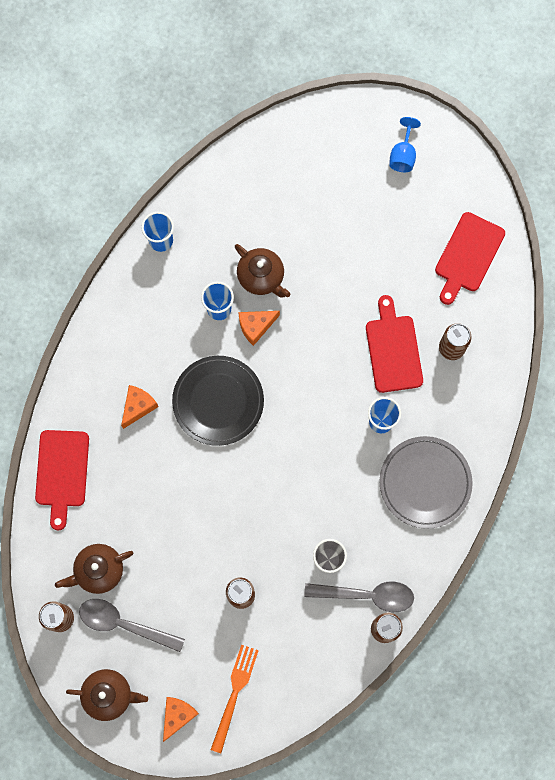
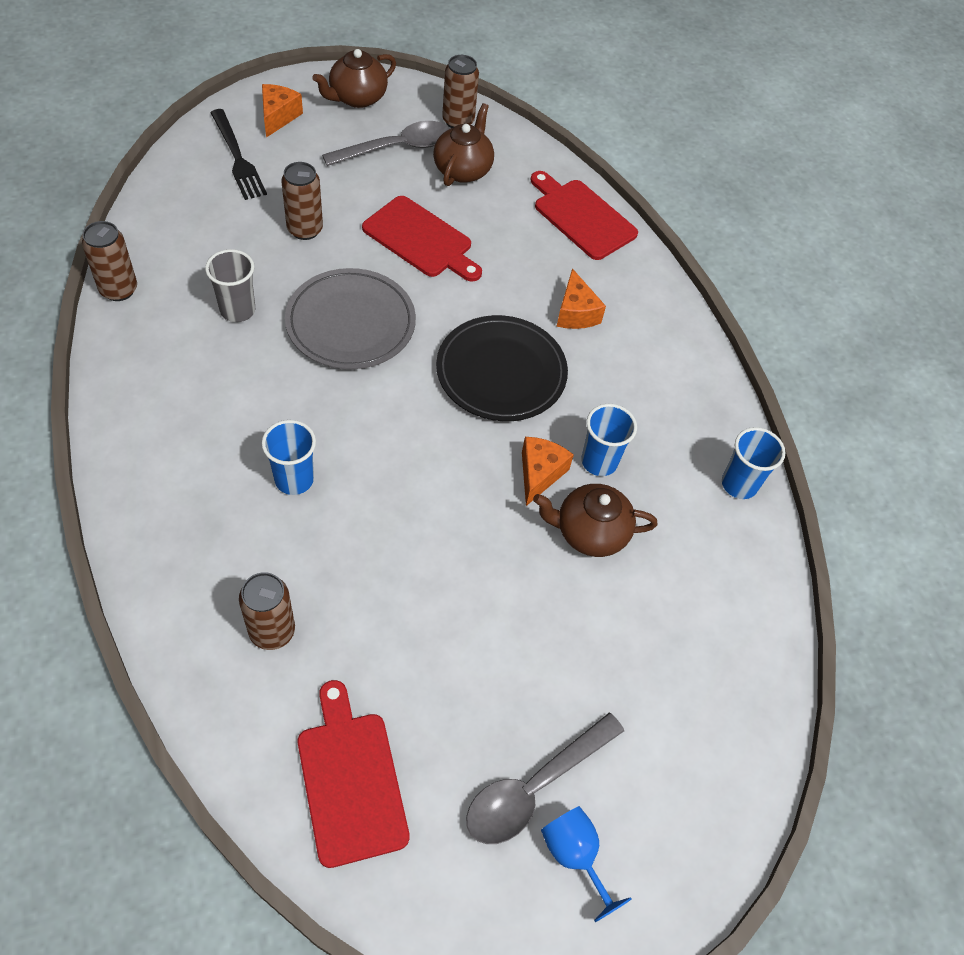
camera: 130 degrees right, 20 degrees down
orange cheese [163,697,199,742] -> orange cheese turned 150 degrees counterclockwise [262,84,303,138]
orange fork [211,645,259,753] -> black fork [210,109,267,200]
grey spoon [304,581,414,612] -> grey spoon moved to [466,713,624,844]
red cutting board [366,295,423,393] -> red cutting board moved to [362,196,482,282]
grey plate [379,436,473,529] -> grey plate moved to [285,268,416,369]

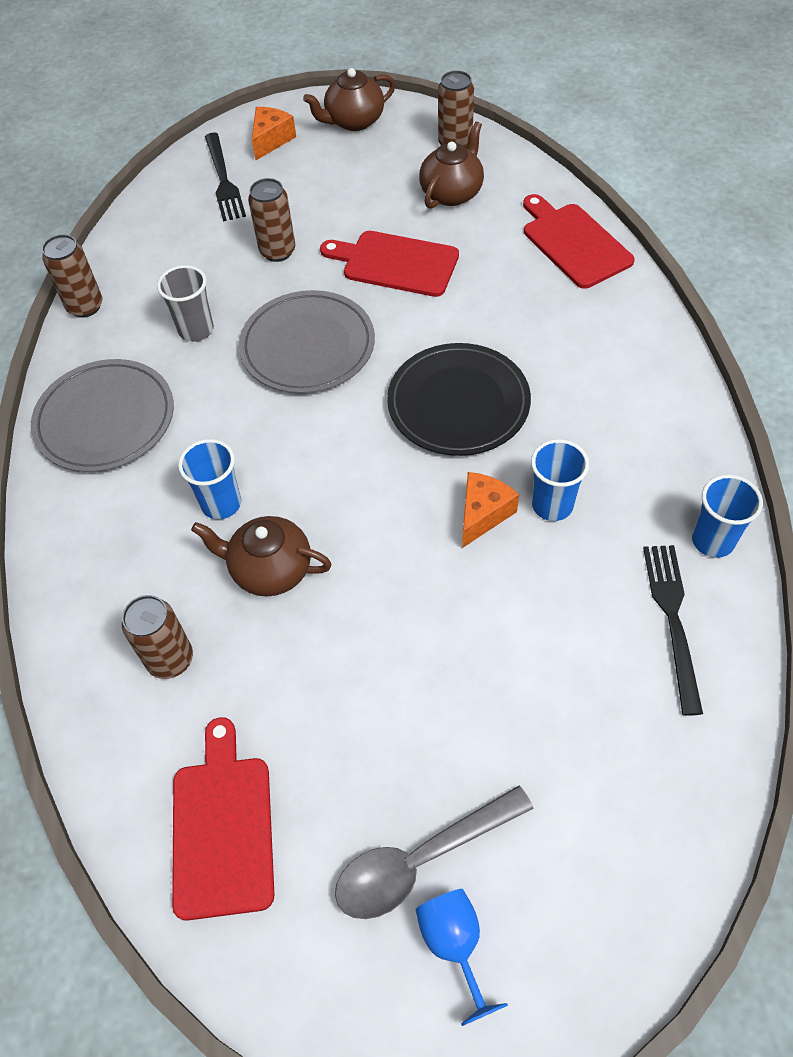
camera: 20 degrees right, 0 degrees up
grey spoon [322,121,449,166] -> none
red cutting board [362,196,482,282] -> red cutting board turned 150 degrees clockwise [320,231,459,297]
brown teapot [533,484,657,557] -> brown teapot moved to [191,516,332,596]
orange cheese [556,268,606,329] -> none
none -> grey plate [31,359,174,472]
none -> black fork [643,545,703,716]

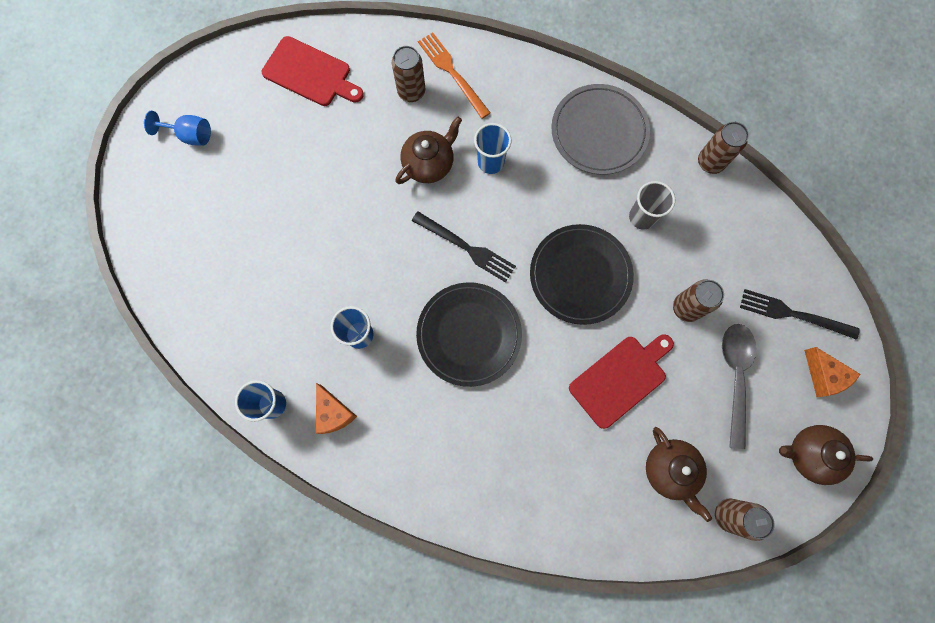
camera: 120 degrees right, 20 degrees up
grey plate [239,290,375,393] -> black plate [530,224,634,325]
brown teapot [303,68,395,131] -> brown teapot turned 90 degrees counterclockwise [779,425,873,485]
grey spoon [335,786,534,919] -> grey spoon moved to [722,324,756,449]
orange cheese [462,472,519,548] -> orange cheese moved to [316,383,357,434]
red cutting board [523,194,635,289] -> none
black fork [643,545,703,716] -> black fork moved to [412,212,516,282]
none -> orange fork [418,32,491,119]

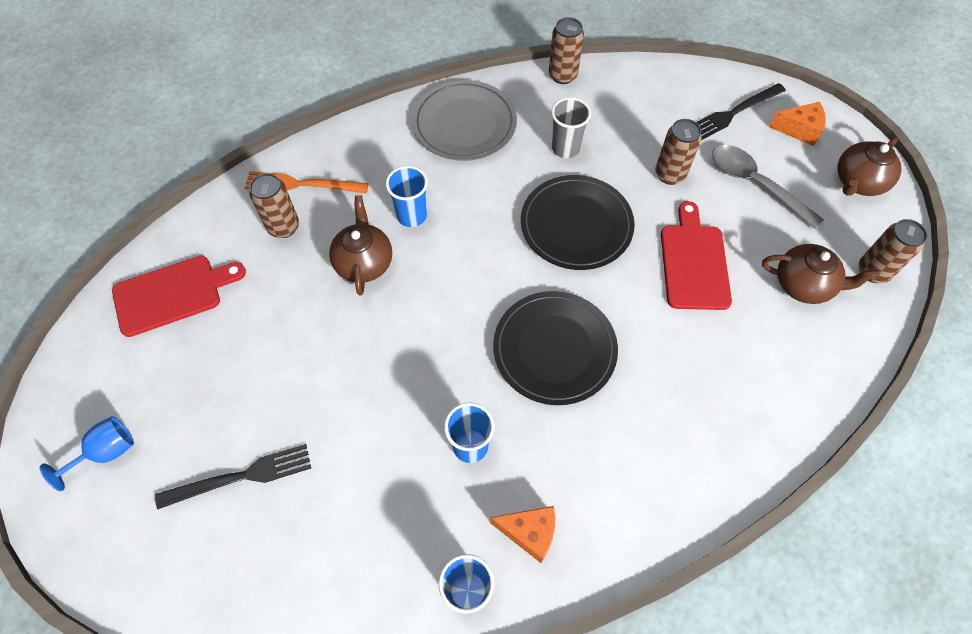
camera: 50 degrees left, 15 degrees down
black fork [412,212,516,282] -> black fork moved to [155,444,311,509]

